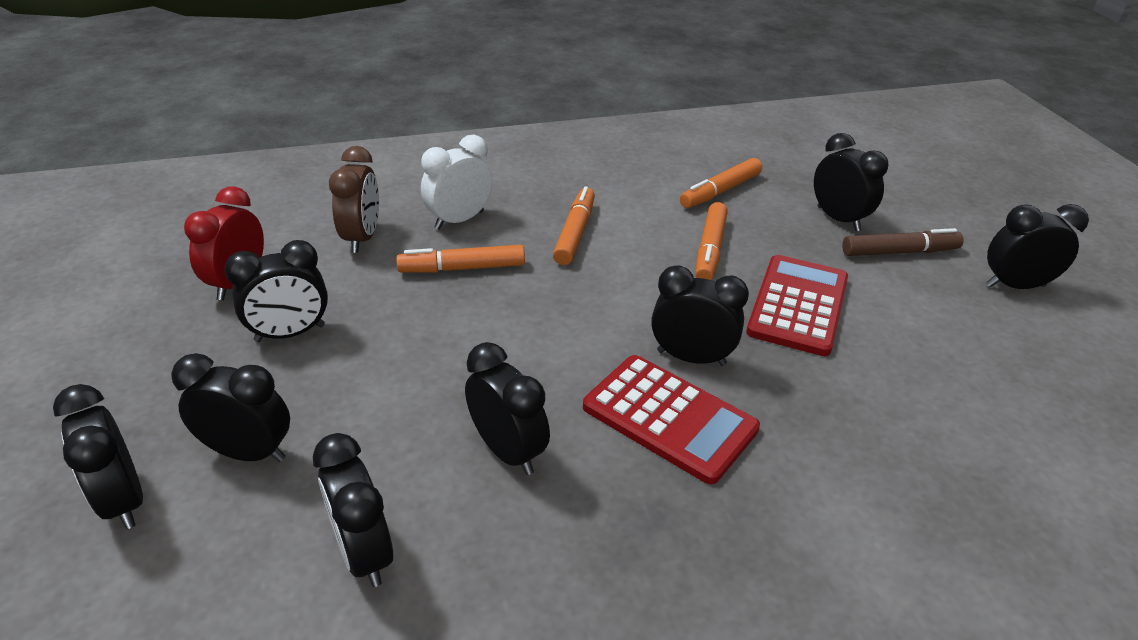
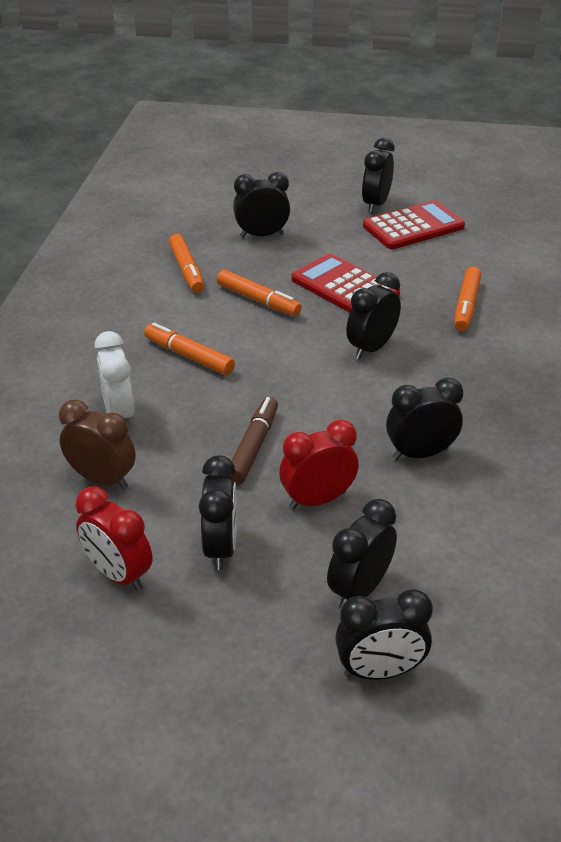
camera: 65 degrees left, 0 degrees up
black clock [313,433,393,587] -> none
orange marker [396,245,525,273] -> orange marker moved to [454,267,481,332]
red calculator [583,355,760,484] -> red calculator moved to [363,201,465,249]
brown marker [842,228,964,256] -> brown marker moved to [230,397,278,484]
none -> red clock [279,420,359,509]

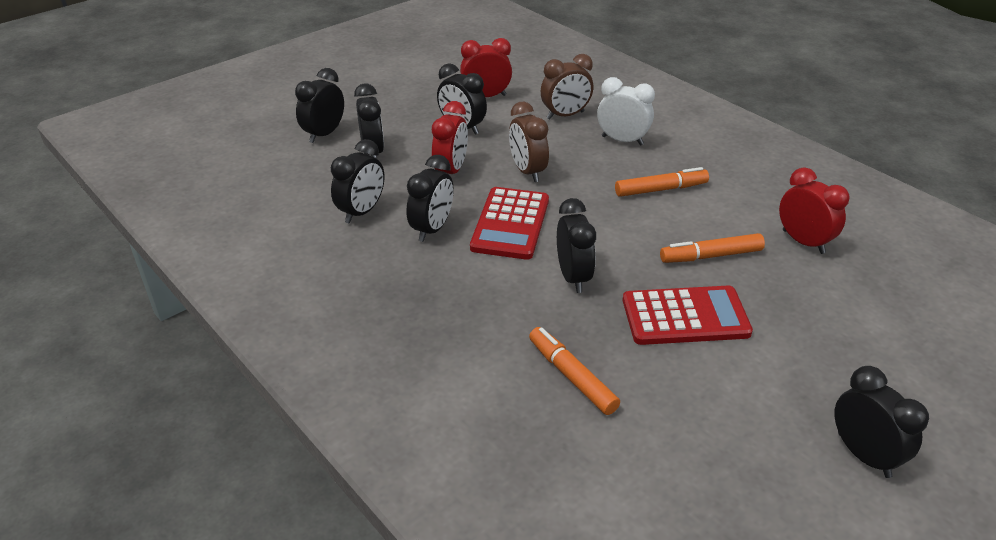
camera: 130 degrees right, 0 degrees up
orange marker [169,234,204,293] -> red clock [779,167,850,254]
brown marker [230,397,278,484] -> brown clock [509,102,549,182]
black clock [233,172,290,238] -> black clock moved to [331,139,384,224]
red calculator [363,201,465,249] -> red calculator moved to [470,187,549,260]

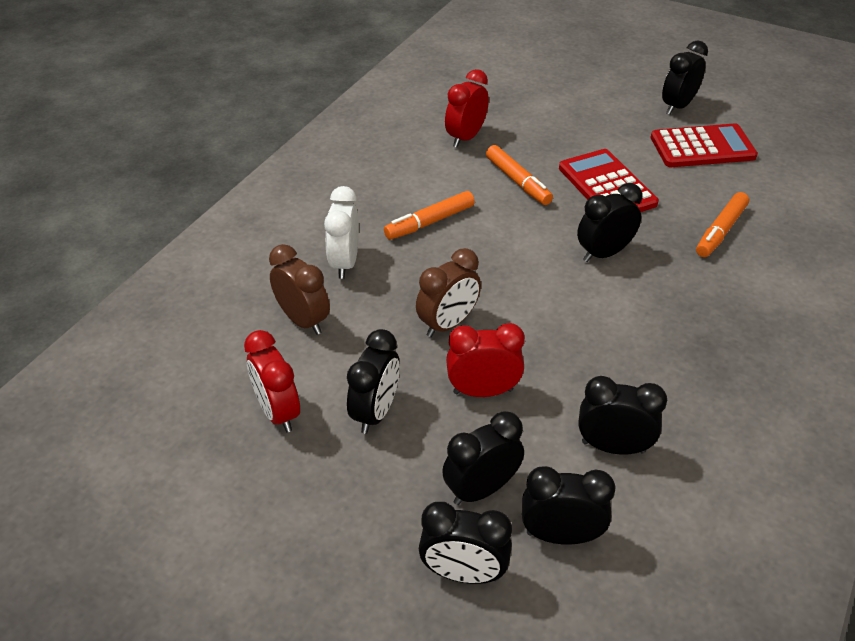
camera: 110 degrees left, 5 degrees up
black clock [406,155,453,242] -> black clock moved to [522,466,616,545]
red calculator [470,187,549,260] -> red calculator moved to [651,123,758,167]
orange marker [615,167,709,197] -> orange marker turned 90 degrees counterclockwise [384,191,475,240]

